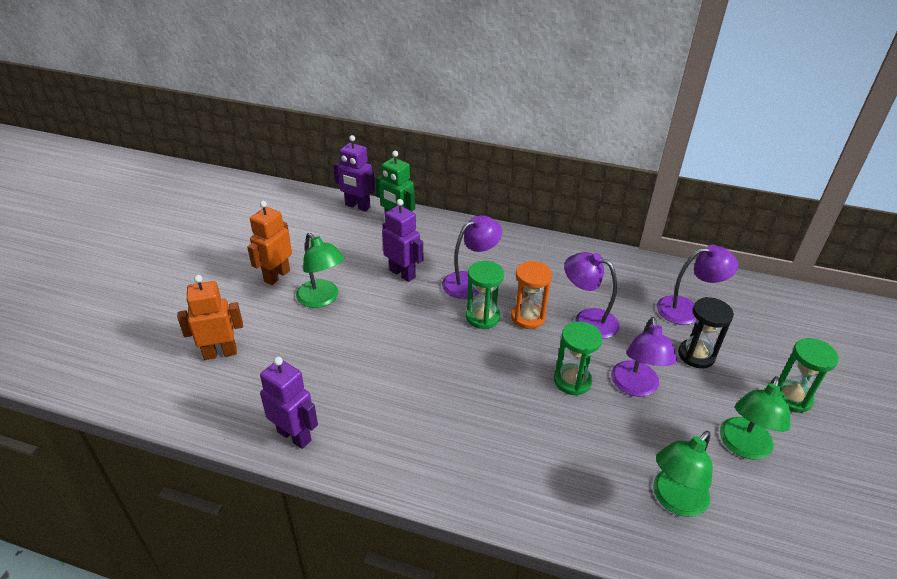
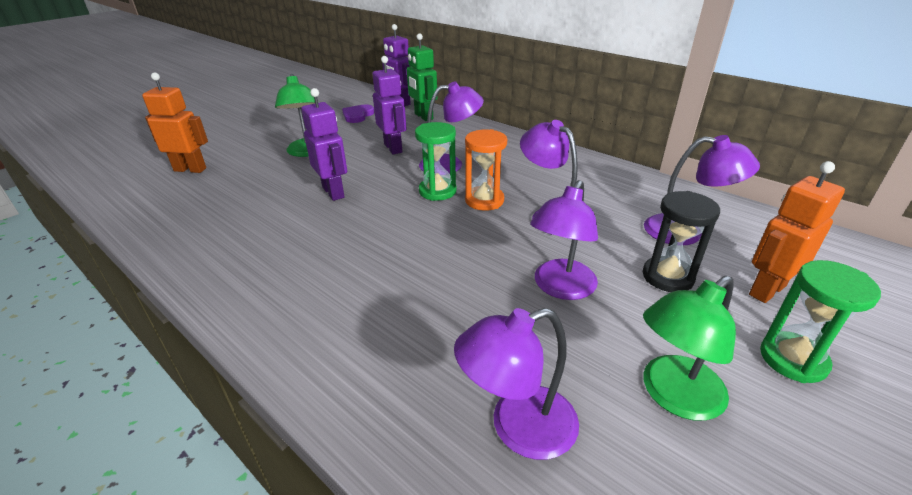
camera: 25 degrees right, 5 degrees down
orange robot [247,201,292,285] -> orange robot moved to [749,161,845,303]
purple robot [260,357,318,449] -> purple robot moved to [302,88,347,201]
green hourglass [554,321,603,396] -> none
green lamp [653,431,713,517] -> purple lamp [454,308,579,460]
none -> purple heart [342,104,374,123]

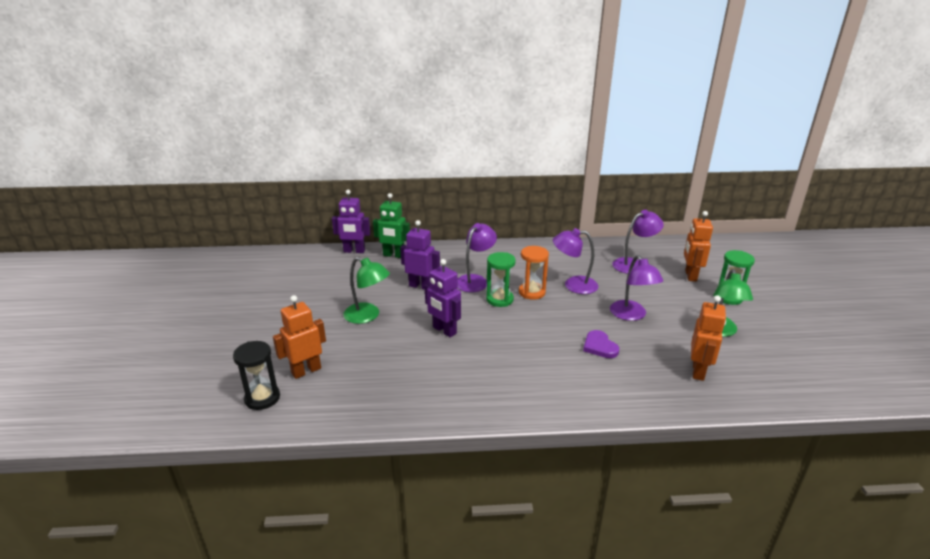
camera: 45 degrees left, 5 degrees down
purple robot [302,88,347,201] -> purple robot turned 150 degrees counterclockwise [425,259,461,337]
purple heart [342,104,374,123] -> purple heart moved to [583,330,619,358]
purple lamp [454,308,579,460] -> orange robot [691,295,726,381]
black hourglass [643,191,720,292] -> black hourglass moved to [233,341,280,410]

